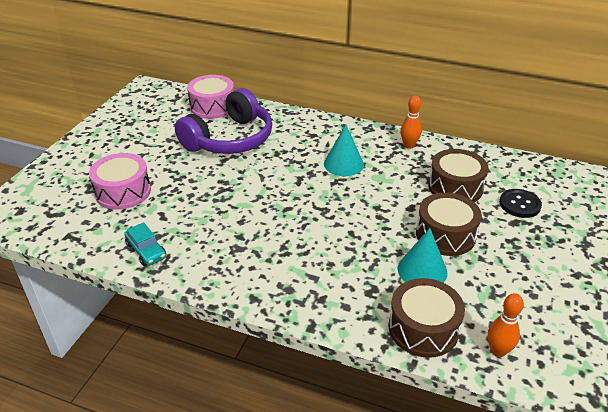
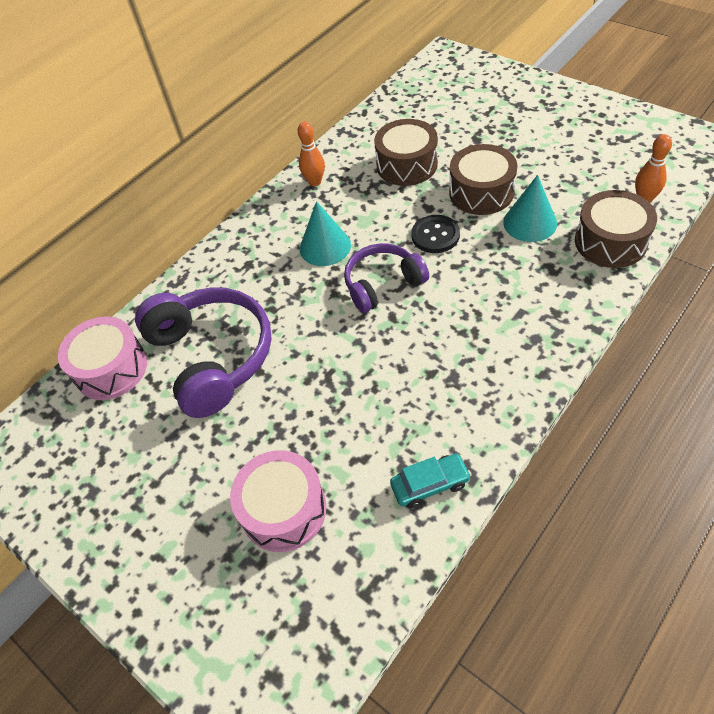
camera: 65 degrees left, 15 degrees up
black button [499,189,542,218] -> black button moved to [411,215,460,253]
none -> purple headphones [344,243,429,313]

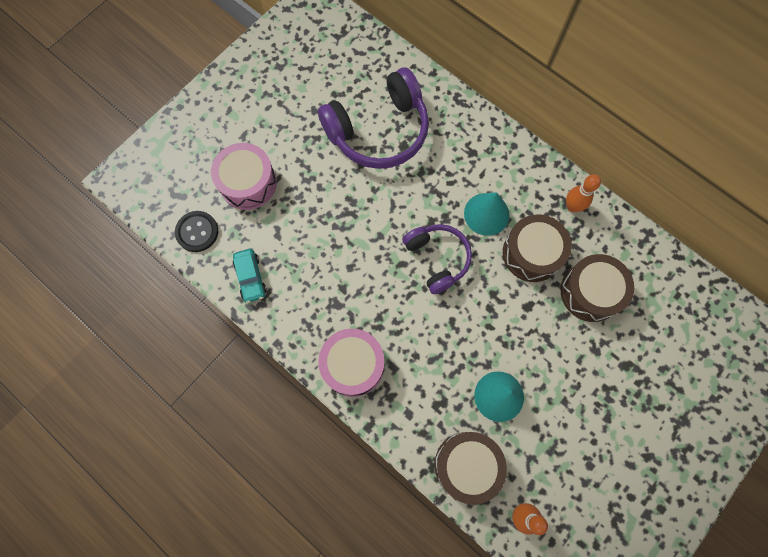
camera: 85 degrees right, 20 degrees up
pink drum [58,316,147,400] -> pink drum moved to [318,329,384,397]
black button [411,215,460,253] -> black button moved to [175,211,218,252]
brown drum [449,144,517,215] -> brown drum moved to [503,214,572,282]

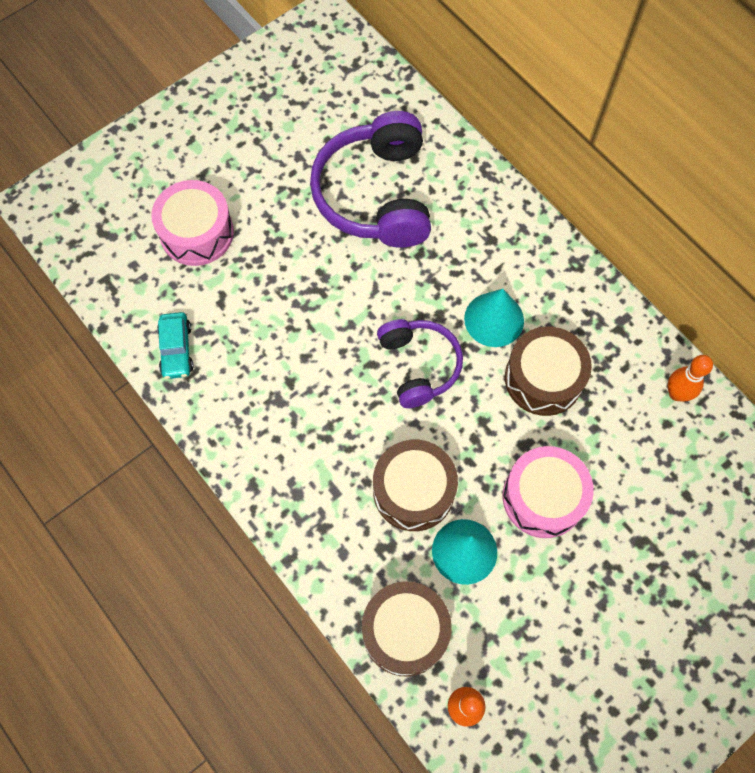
camera: 10 degrees right, 5 degrees down
black button [175,211,218,252] -> none
purple headphones [318,67,429,169] -> purple headphones turned 105 degrees clockwise [310,111,431,248]
pink drum [318,329,384,397] -> pink drum moved to [503,446,594,538]
brown drum [561,254,634,322] -> brown drum moved to [373,440,458,531]
orange bowling pin [566,174,601,212] -> orange bowling pin moved to [668,355,713,402]

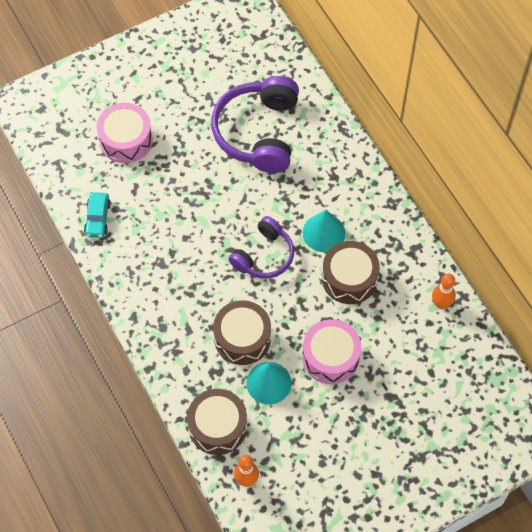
camera: 10 degrees right, 5 degrees down
purple headphones [377,319,463,408] -> purple headphones turned 45 degrees clockwise [228,216,294,279]

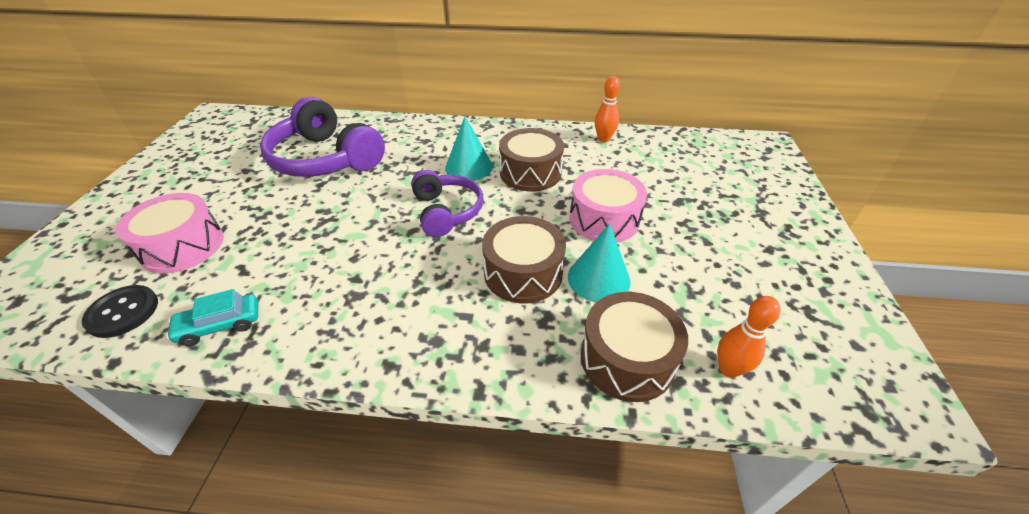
camera: 55 degrees left, 20 degrees down
turquoise car [84,192,111,238] -> turquoise car turned 120 degrees clockwise [166,289,258,346]
none -> black button [82,285,158,338]

